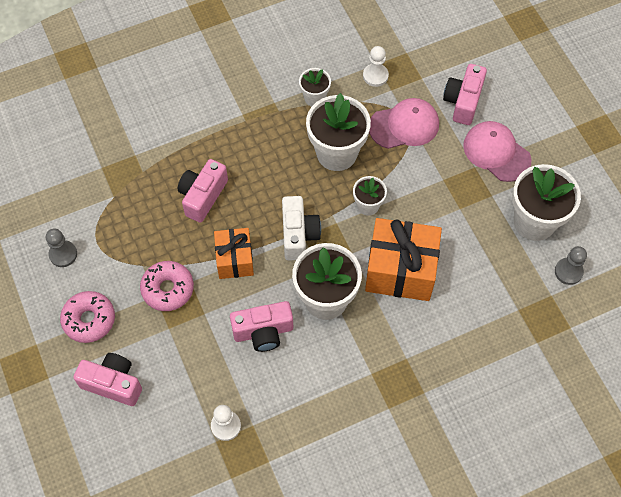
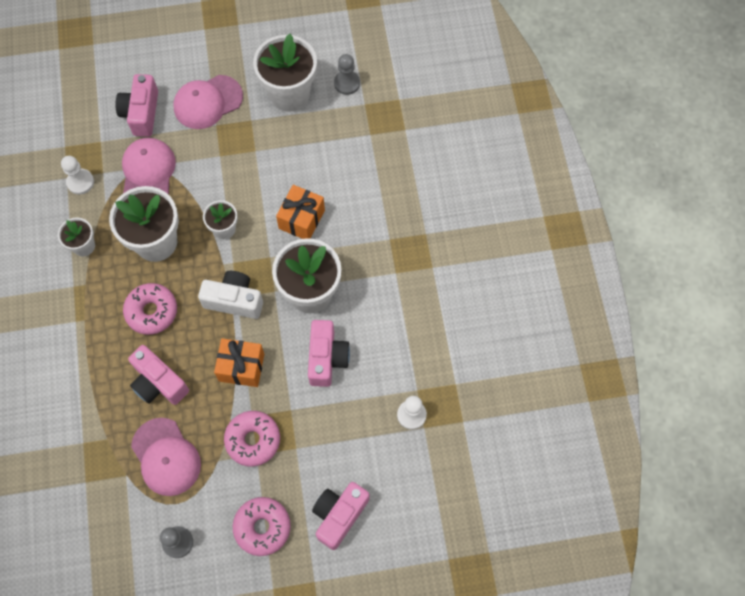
camera: 75 degrees left, 5 degrees up
orange gift [365,218,442,301] -> orange gift [276,185,325,239], size x0.60
pink camera [443,64,487,125] -> pink camera turned 60 degrees clockwise [115,74,158,137]
none -> pink donut [123,283,177,335]
none -> pink cap [131,418,201,496]

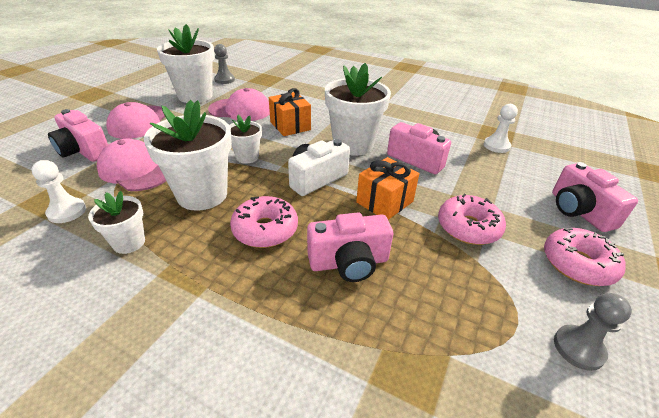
camera: 55 degrees left, 30 degrees down
pink cap [131,418,201,496] -> pink cap moved to [208,88,270,121]

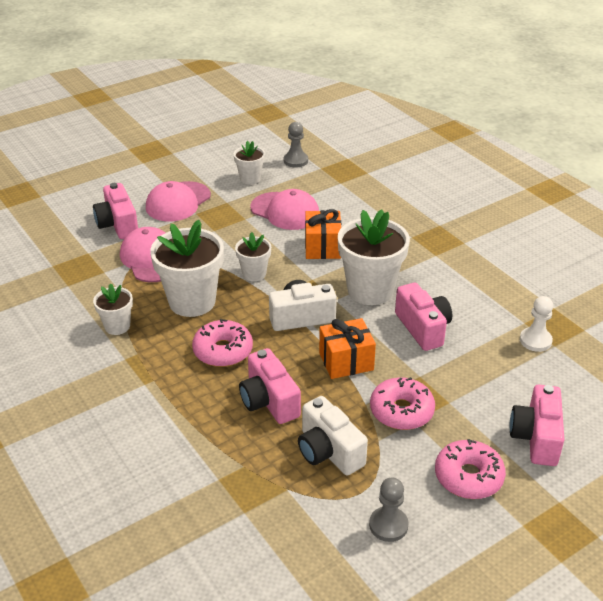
camera: 30 degrees right, 0 degrees up
white pawn [32,160,86,223] -> none
white flower pot [157,24,215,103] -> white flower pot [234,141,265,185], size x0.53
pink camera [307,213,393,282] -> pink camera turned 45 degrees clockwise [239,348,301,424]
none -> white camera [298,396,368,476]

